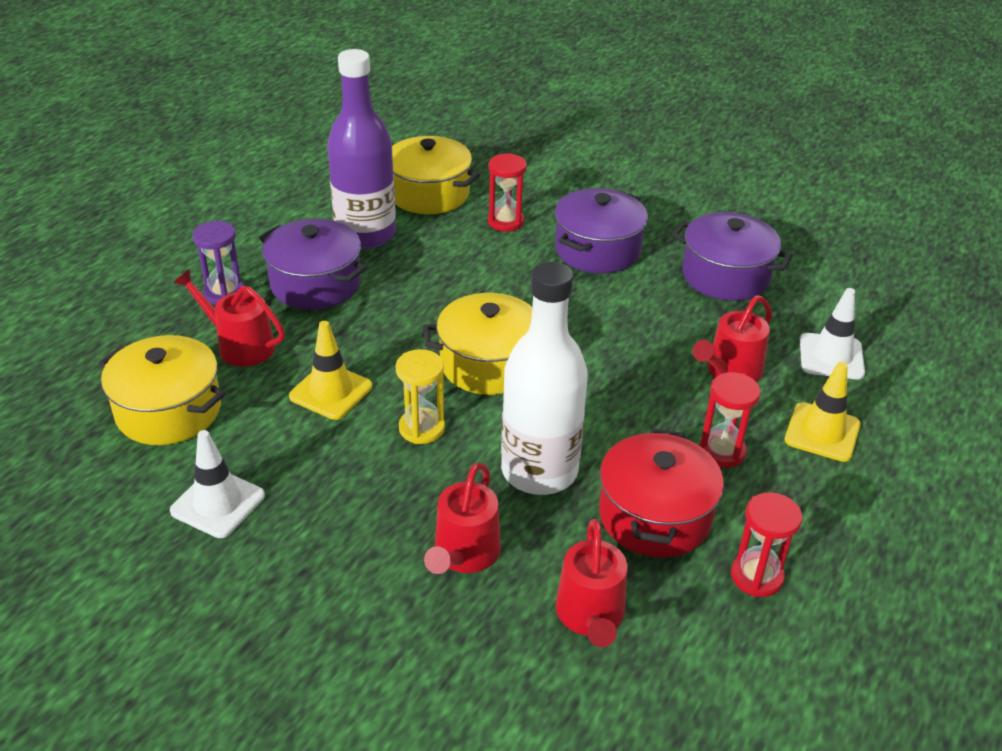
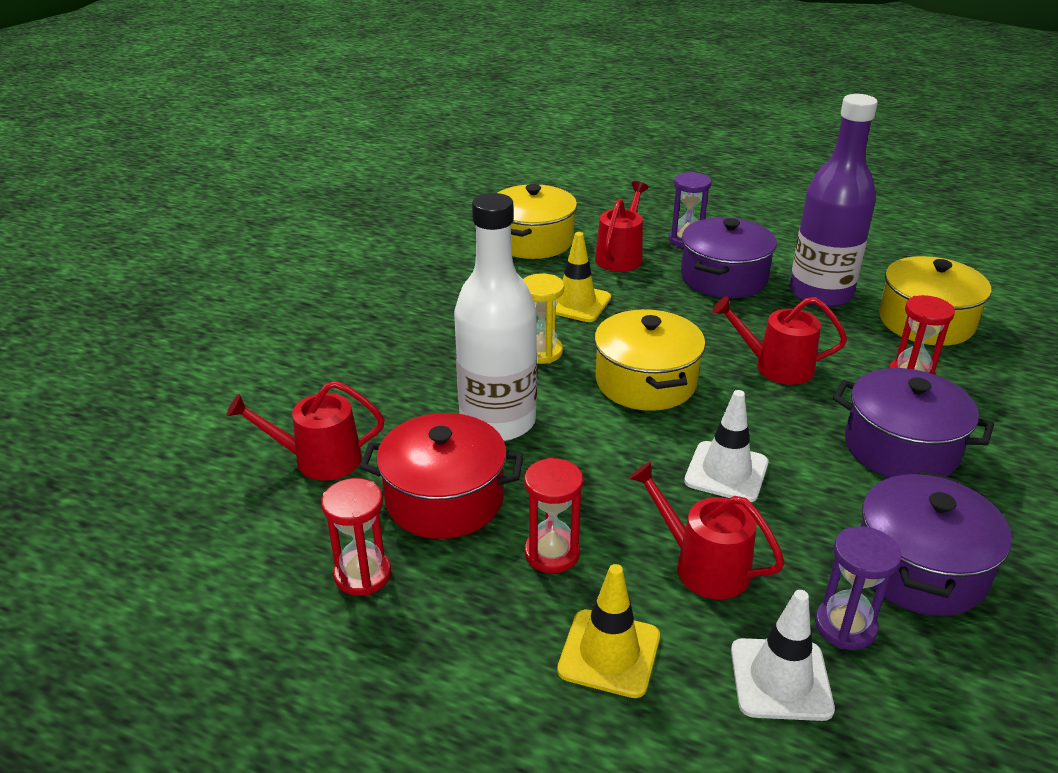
camera: 85 degrees right, 5 degrees down
white traffic cone [170,430,265,538] -> white traffic cone moved to [684,390,768,502]
red watering can [424,463,501,574] -> red watering can moved to [713,296,847,385]
none -> purple hourglass [815,526,901,650]

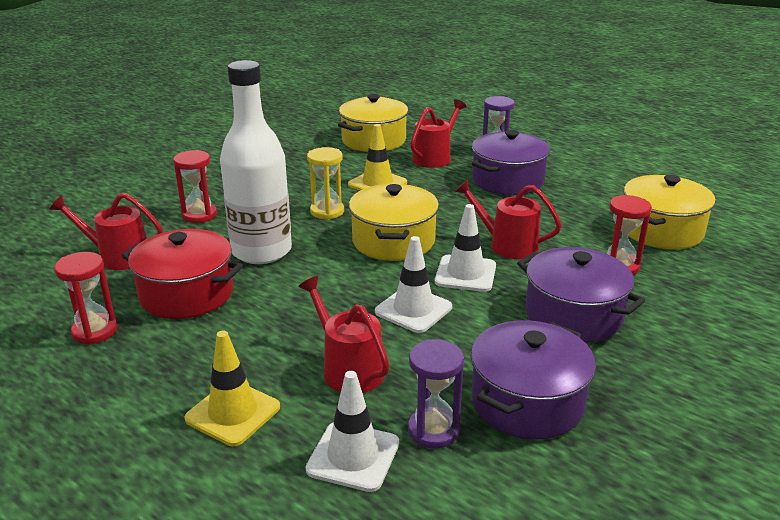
camera: 15 degrees right, 5 degrees down
red hourglass [524,458,583,573] -> red hourglass moved to [173,150,217,223]
purple bottle [790,94,878,307] -> none
none -> white traffic cone [435,204,496,292]

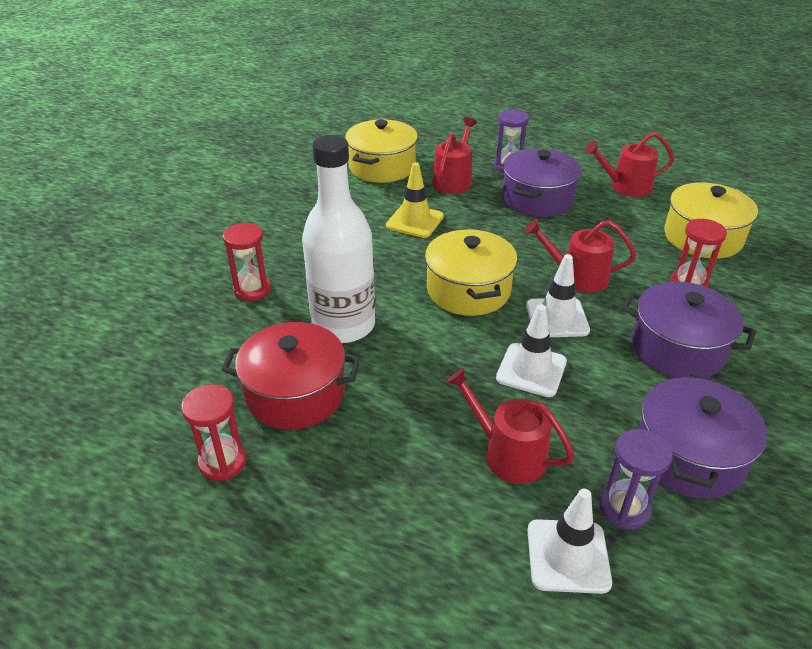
camera: 15 degrees left, 10 degrees up
red watering can [49,193,163,270] -> red watering can moved to [584,132,674,197]
yellow traffic cone [184,331,280,446] -> none
yellow hourglass [307,147,344,220] -> none

